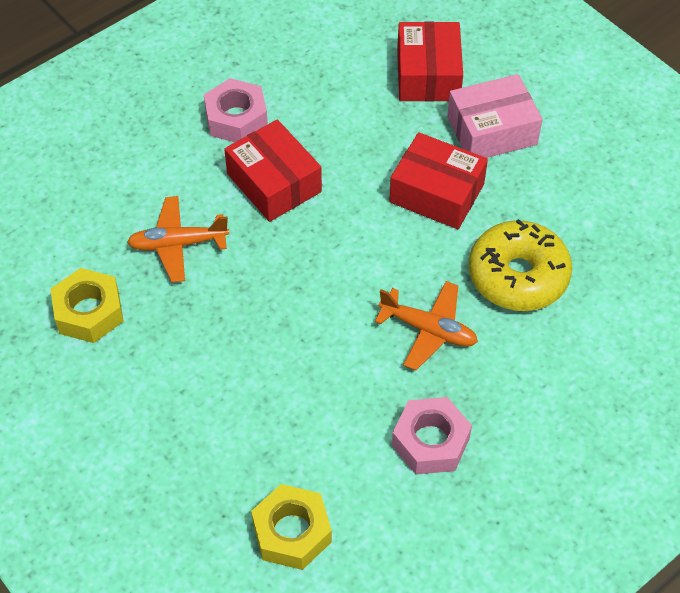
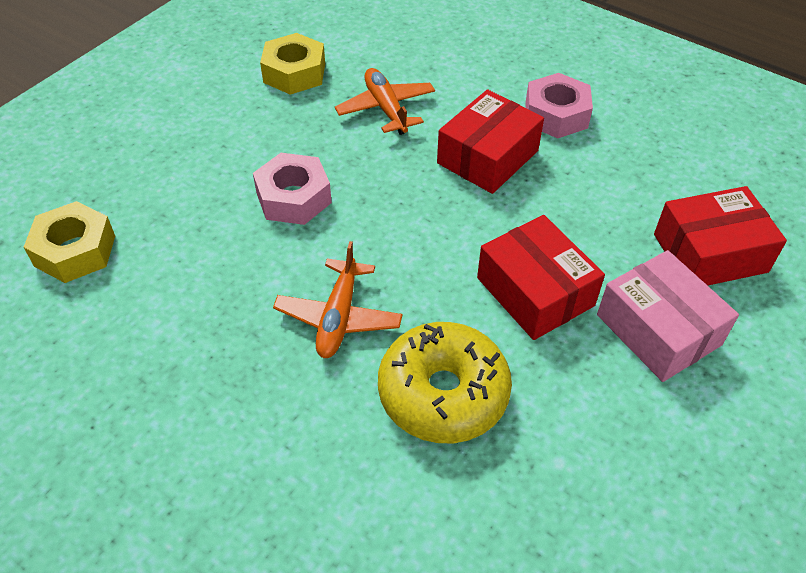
camera: 75 degrees right, 5 degrees down
red box [389,132,488,229] -> red box turned 45 degrees counterclockwise [477,215,605,340]
pink nut [392,397,472,475] -> pink nut moved to [253,153,332,225]

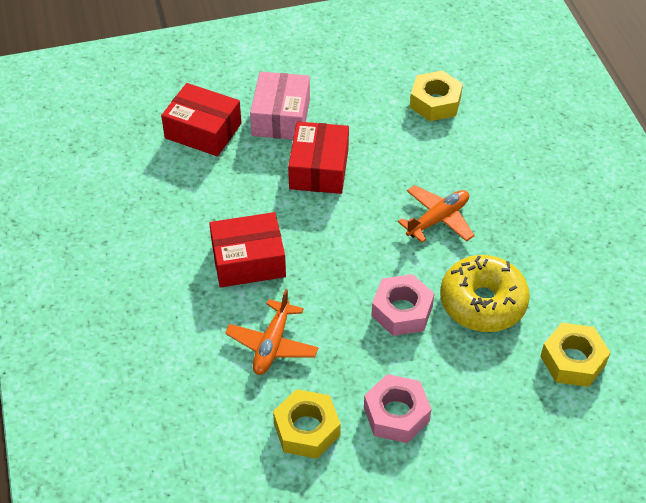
camera: 140 degrees left, 0 degrees up
yellow donut [378,322,512,443] -> yellow donut moved to [440,255,530,332]
pink nut [525,73,593,138] -> pink nut moved to [364,374,432,443]
none -> yellow nut [410,71,463,121]

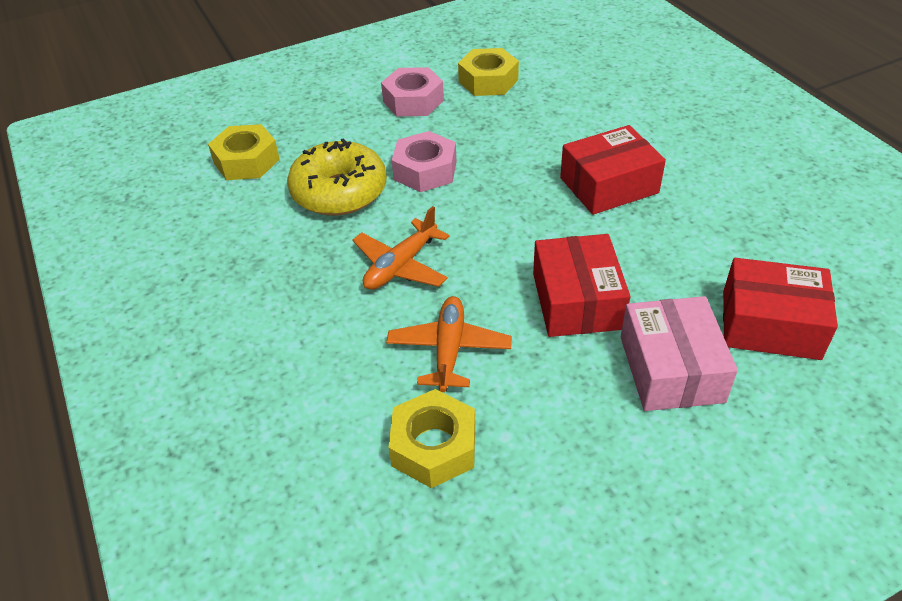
camera: 170 degrees right, 5 degrees down
orange plane [225,289,318,375] -> orange plane moved to [386,296,512,392]

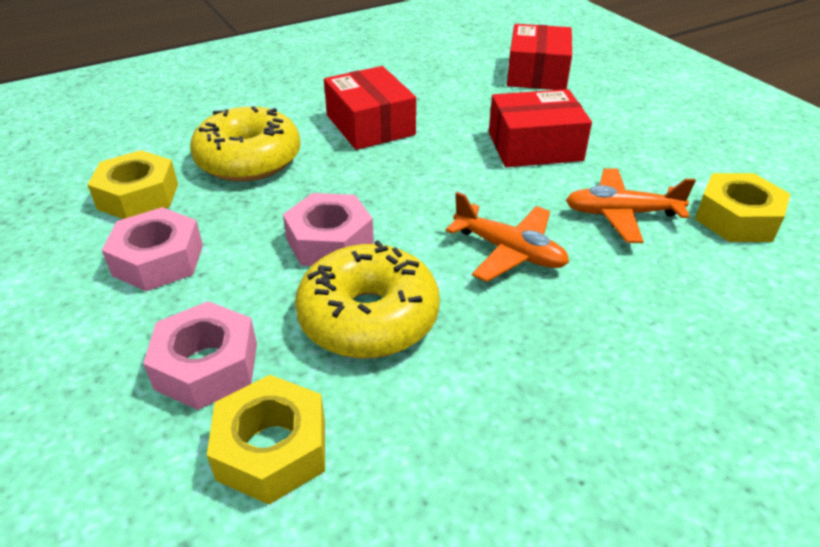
camera: 95 degrees left, 5 degrees down
pink box [621,296,738,411] -> none
none -> pink nut [143,301,257,410]
none -> yellow donut [190,106,301,182]

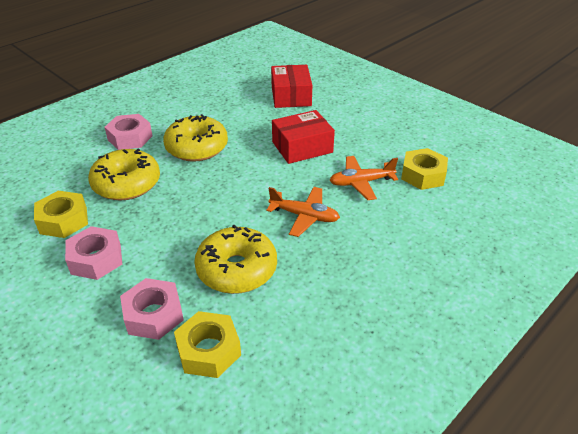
camera: 15 degrees left, 0 degrees up
pink nut [283,193,374,266] -> pink nut moved to [105,114,153,150]
red box [324,66,416,150] -> yellow donut [163,114,228,162]

